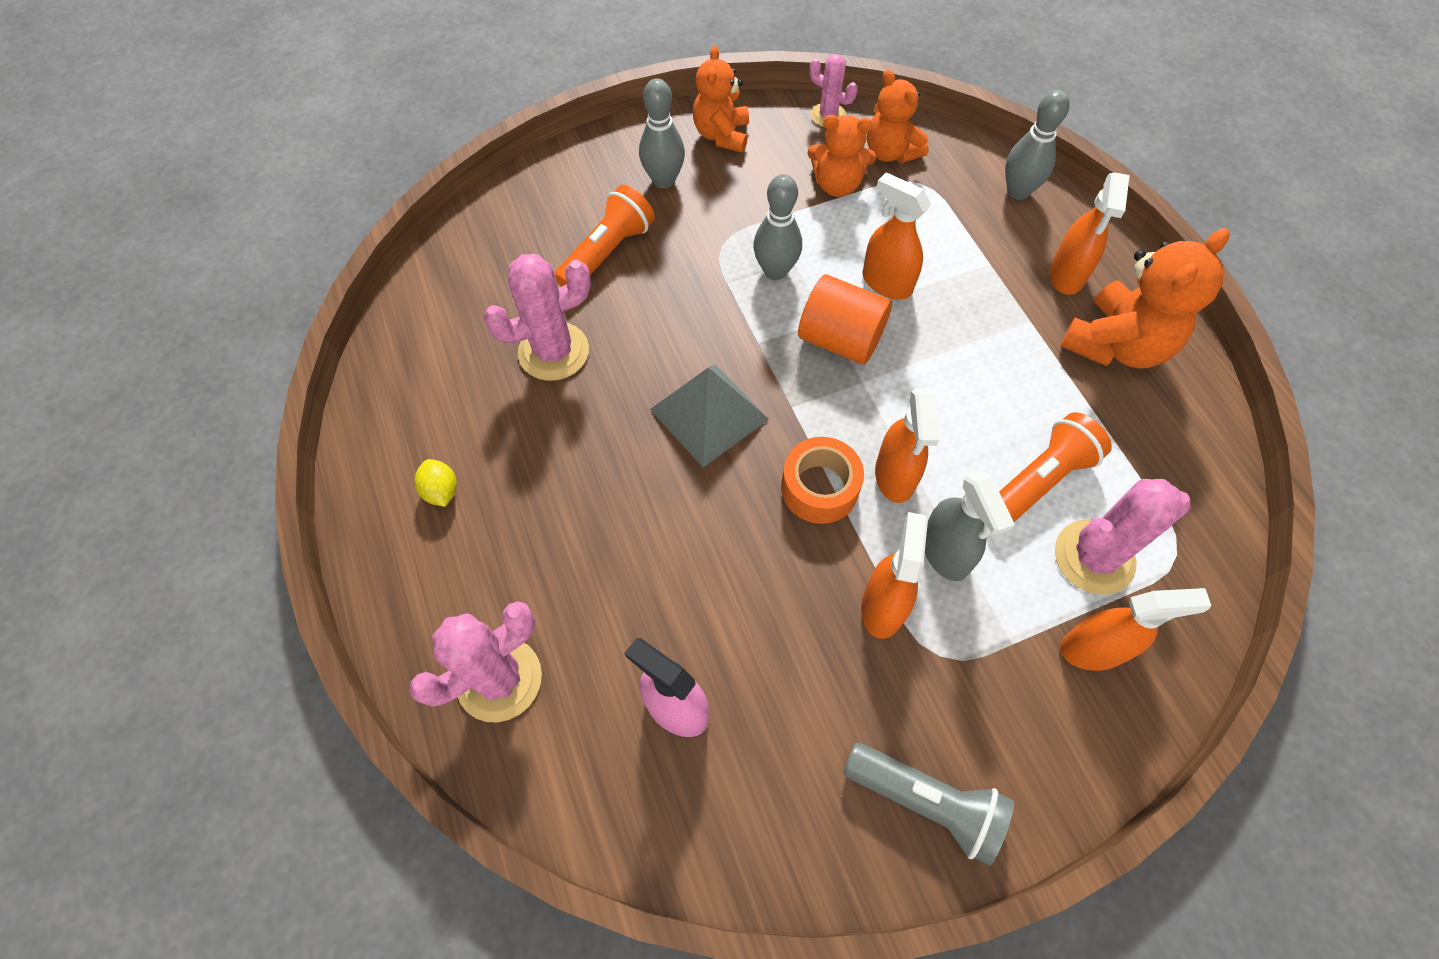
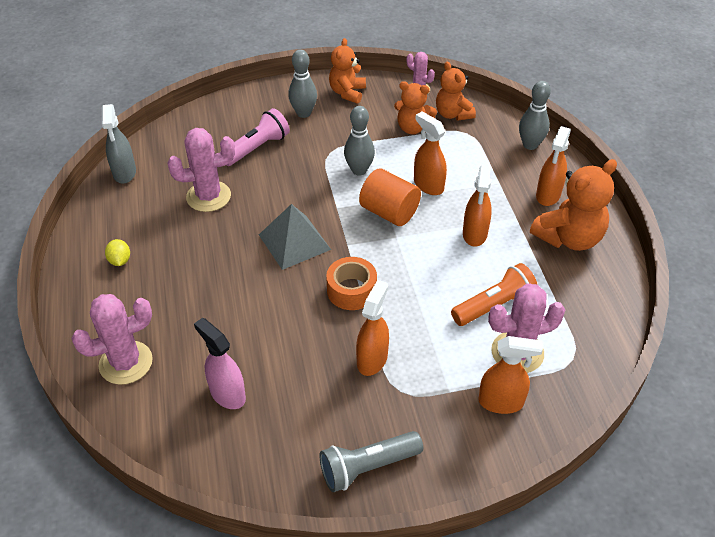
camera: 10 degrees right, 15 degrees down
orange flashlight [554,185,655,287] -> pink flashlight [220,108,290,166]
grey flashlight [843,743,1014,866] -> grey flashlight turned 120 degrees clockwise [320,431,423,492]
orange spray bottle [875,389,939,503] -> orange spray bottle moved to [463,165,492,247]
grey spray bottle [925,470,1015,581] -> grey spray bottle moved to [102,104,136,184]

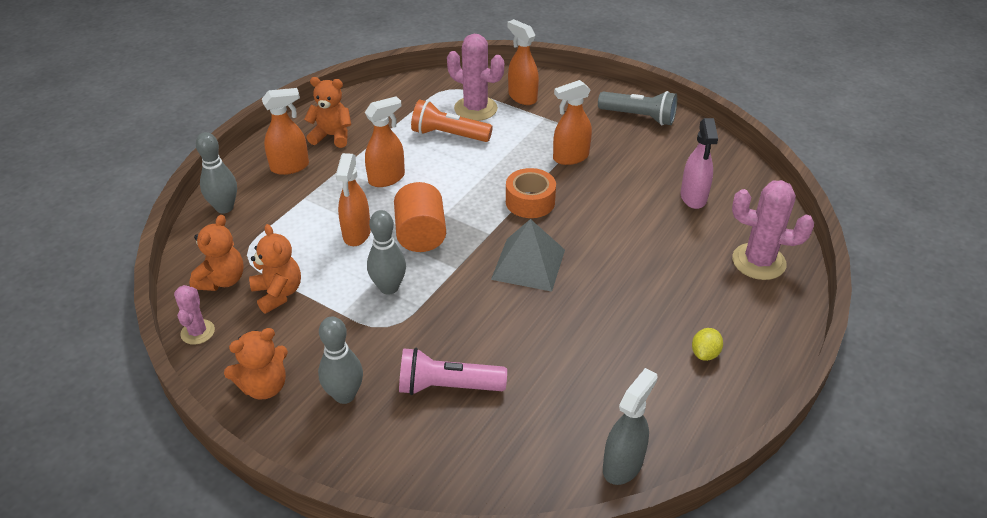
camera: 135 degrees left, 5 degrees down
pink cactus [167,128,235,212] -> none
orange teddy bear [530,159,617,251] -> orange teddy bear [304,77,351,148], size x0.66

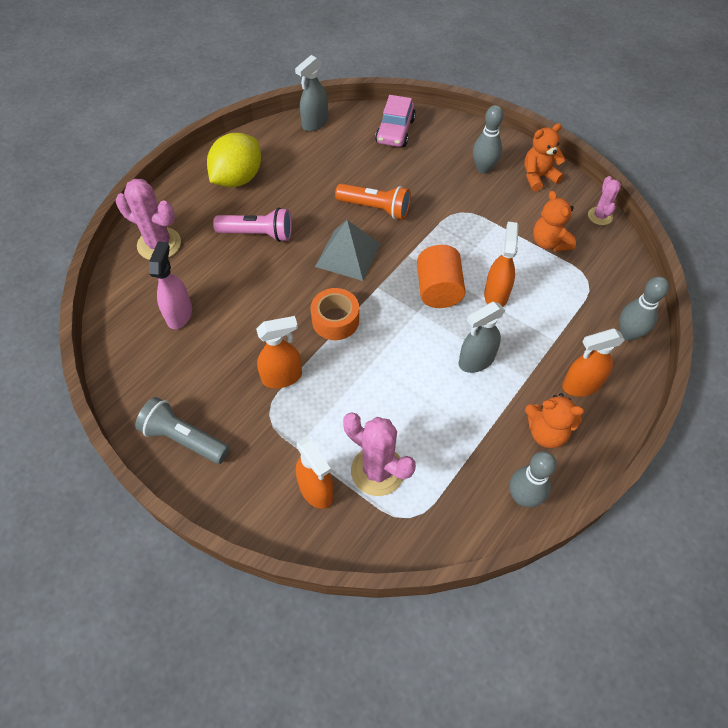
camera: 175 degrees left, 15 degrees up
orange teddy bear [190,215,244,291] -> none
orange spray bottle [365,96,405,187] -> grey spray bottle [459,302,506,373]
grey bowling pin [367,210,406,295] -> grey bowling pin moved to [510,451,557,507]
pink flashlight [399,348,507,395] -> pink flashlight moved to [213,208,292,242]
orange flashlight [411,100,493,142] -> orange flashlight moved to [335,184,411,220]
yellow lemon [692,328,723,361] -> yellow lemon [207,133,261,187], size x2.33
none -> pink car [375,95,416,147]

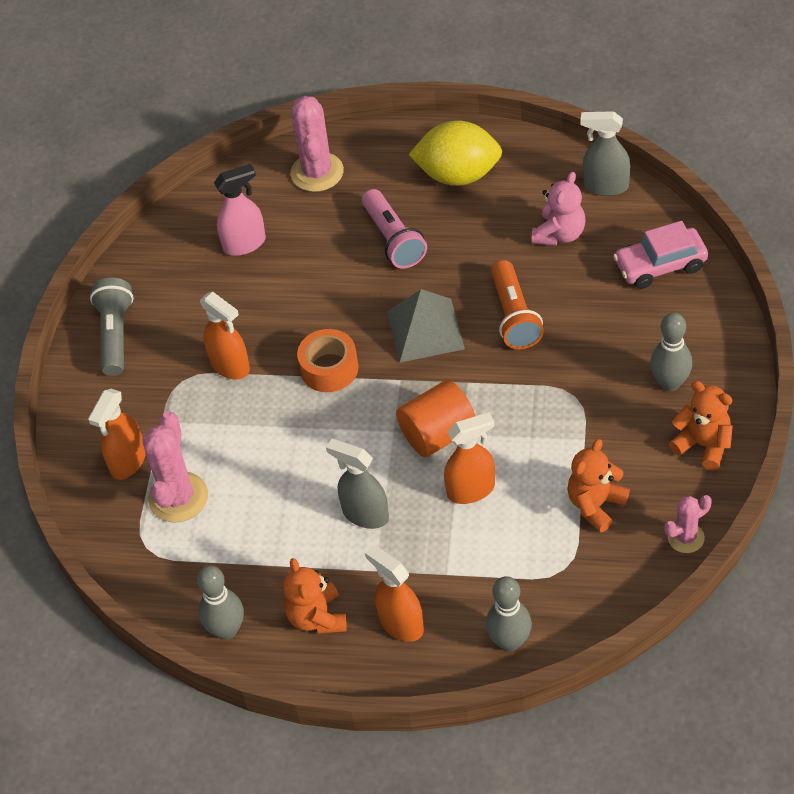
camera: 65 degrees right, 5 degrees down
none -> pink teddy bear [531,172,586,246]

